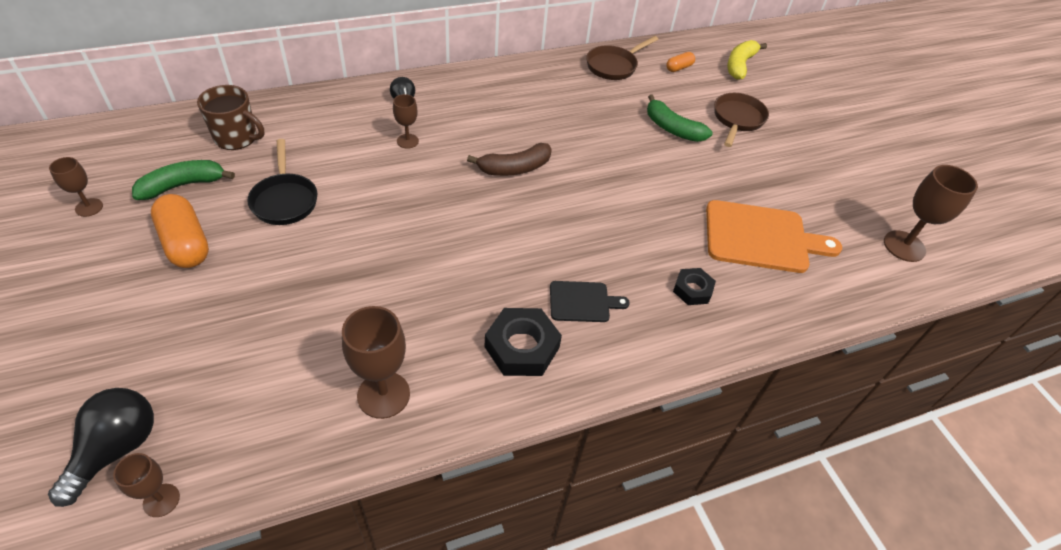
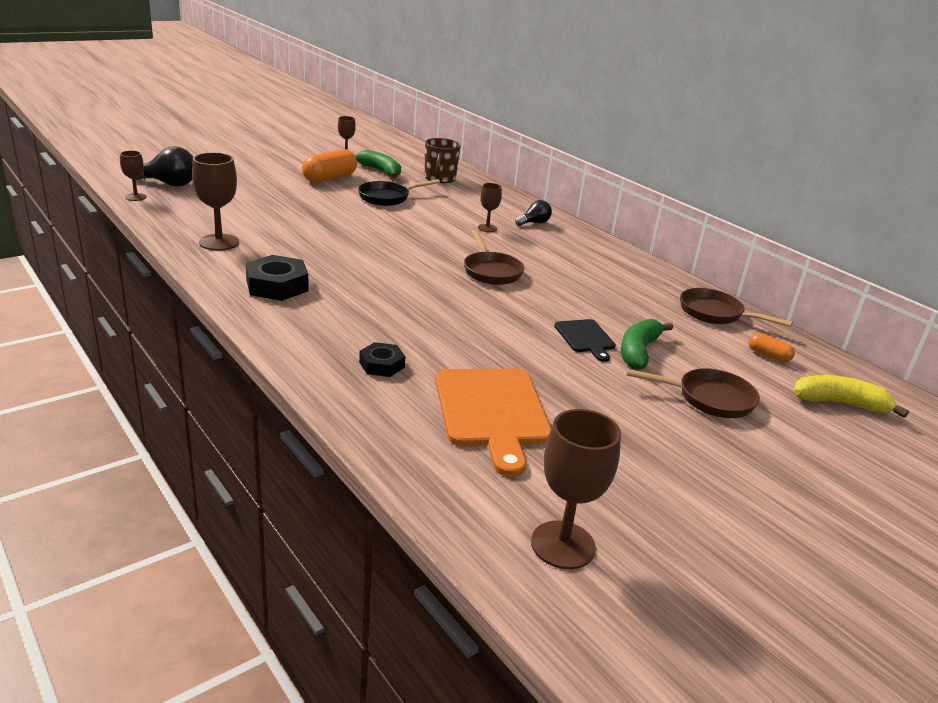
camera: 75 degrees right, 20 degrees down
brown banana [467,143,552,176] -> brown pan [464,230,525,285]
black cutting board [550,281,630,322] -> black cutting board moved to [554,319,616,362]

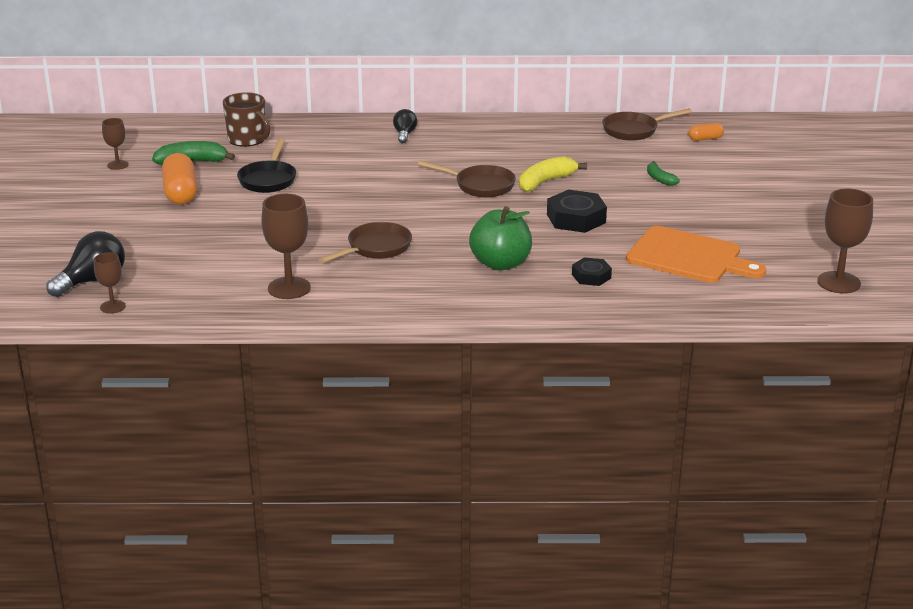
camera: 50 degrees left, 0 degrees up
black nut [246,255,309,301] -> black nut moved to [547,190,607,233]
brown goblet [478,183,502,232] -> none
black cutting board [554,319,616,362] -> none
green banana [621,318,673,370] -> green banana [647,161,680,186], size x0.60
brown pan [626,368,760,418] -> brown pan moved to [319,222,412,263]
yellow banana [794,375,909,418] -> yellow banana moved to [519,156,587,192]
none -> green apple [469,206,532,271]

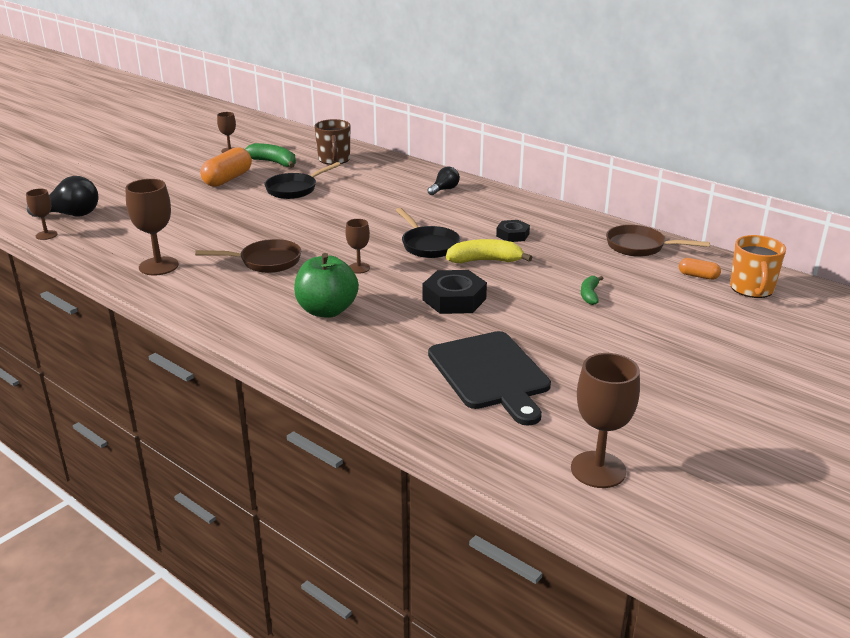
camera: 40 degrees right, 0 degrees up
brown pan [418,161,516,198] -> black pan [396,208,460,258]
black nut [572,257,612,286] -> black nut moved to [496,220,530,242]
orange cutting board [626,226,766,283] -> black cutting board [428,331,551,426]
none -> brown goblet [345,219,370,274]
none -> orange mug [730,235,786,298]

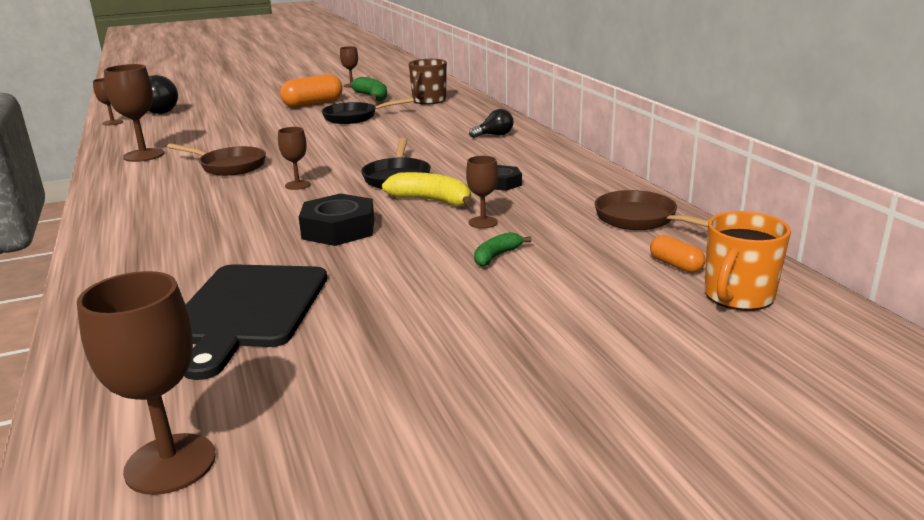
camera: 30 degrees right, 5 degrees down
green apple [294,253,359,318] -> none
none -> brown goblet [466,156,498,229]

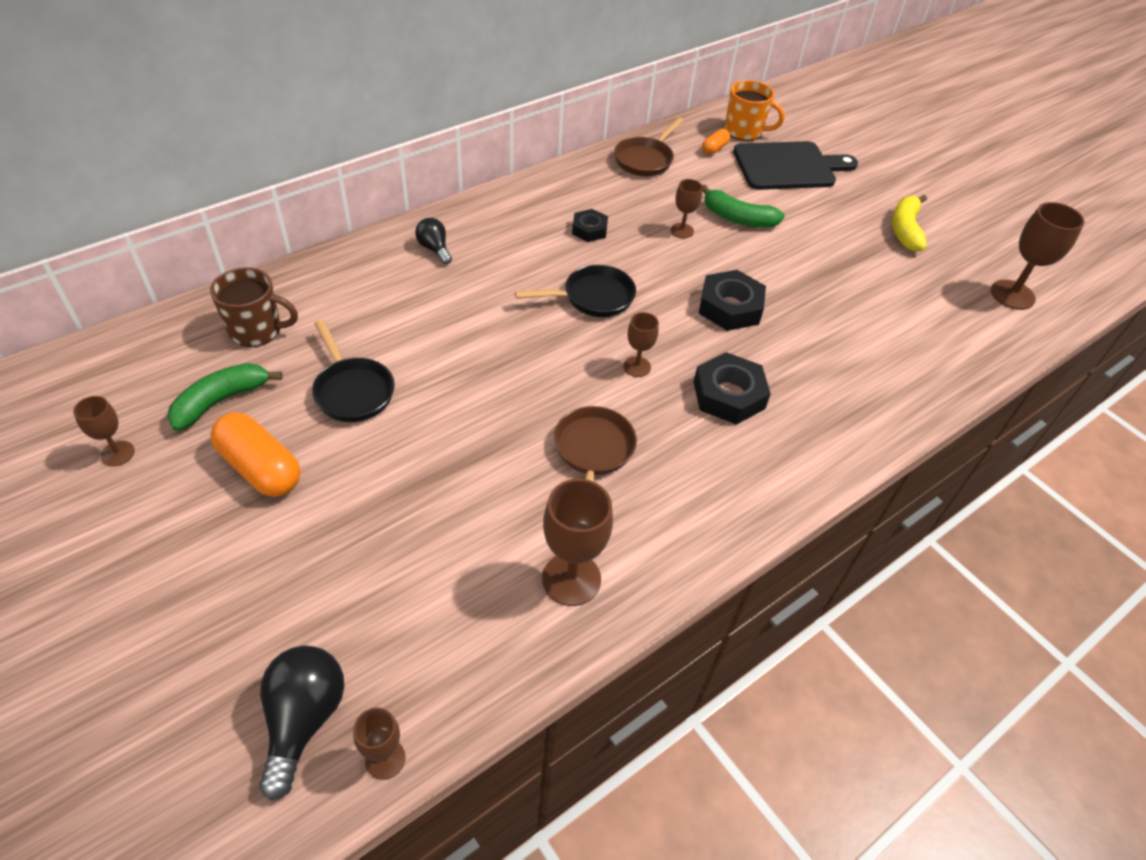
camera: 110 degrees left, 25 degrees up
black cutting board [184,264,327,380] -> black cutting board moved to [733,141,858,190]
yellow banana [382,172,474,207] -> yellow banana moved to [892,195,927,252]
green banana [474,232,531,267] -> green banana [702,184,785,228], size x1.67
none -> black nut [693,352,771,425]

